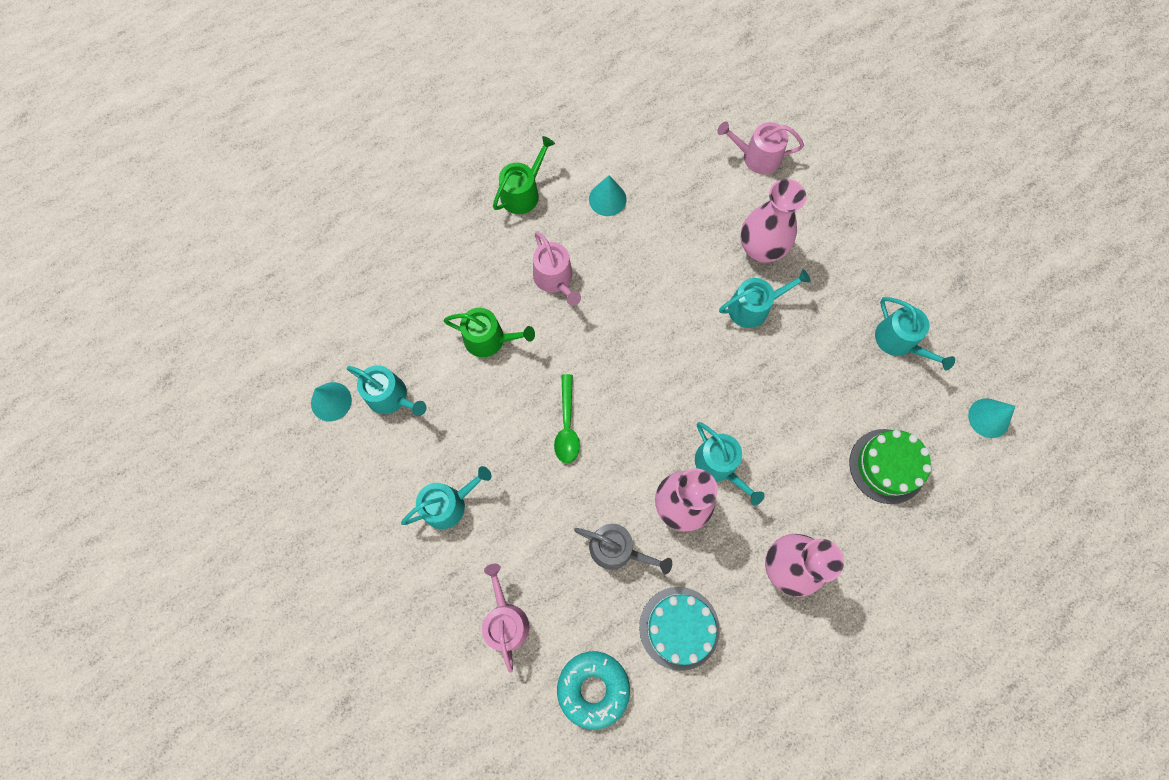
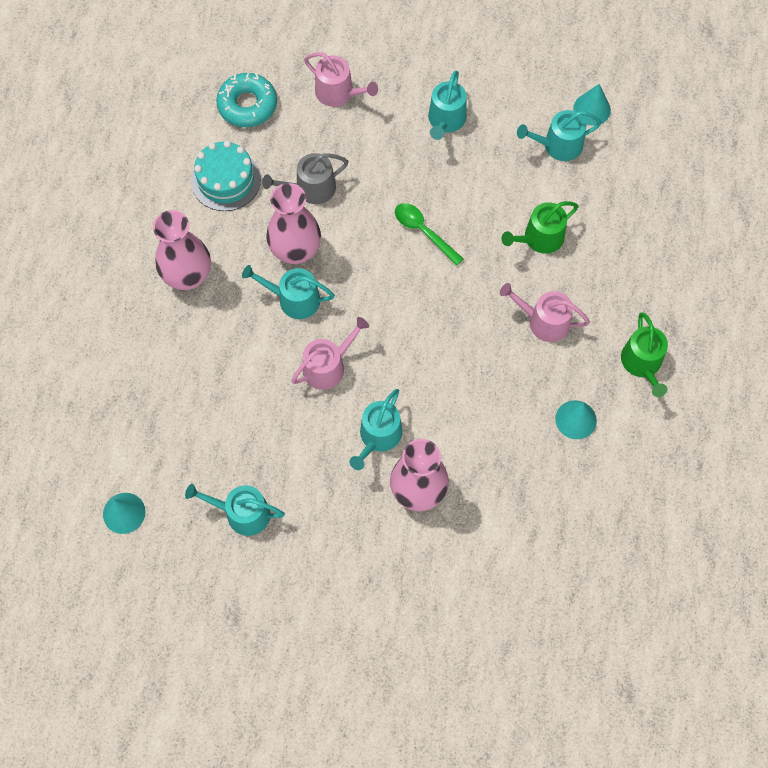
camera: 135 degrees right, 5 degrees down
pink watering can [717,121,804,174] -> pink watering can moved to [291,317,369,390]
green cake [849,429,932,504] -> none

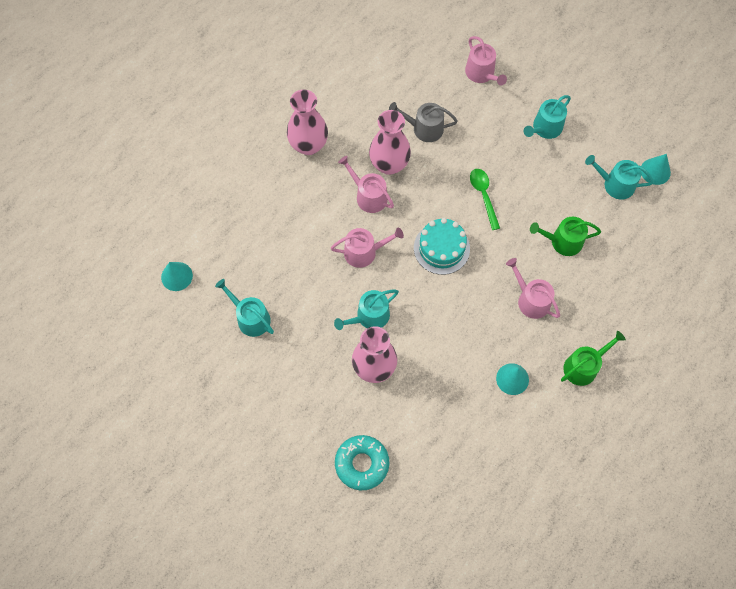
camera: 30 degrees right, 0 degrees up
turquoise cake [191,140,261,211] -> turquoise cake moved to [414,218,470,275]
turquoise donut [216,73,277,127] -> turquoise donut moved to [335,435,389,491]
turquoise watering can [242,265,335,319] -> pink watering can [338,156,394,213]
green watering can [621,312,668,397] -> green watering can turned 150 degrees counterclockwise [561,331,626,386]

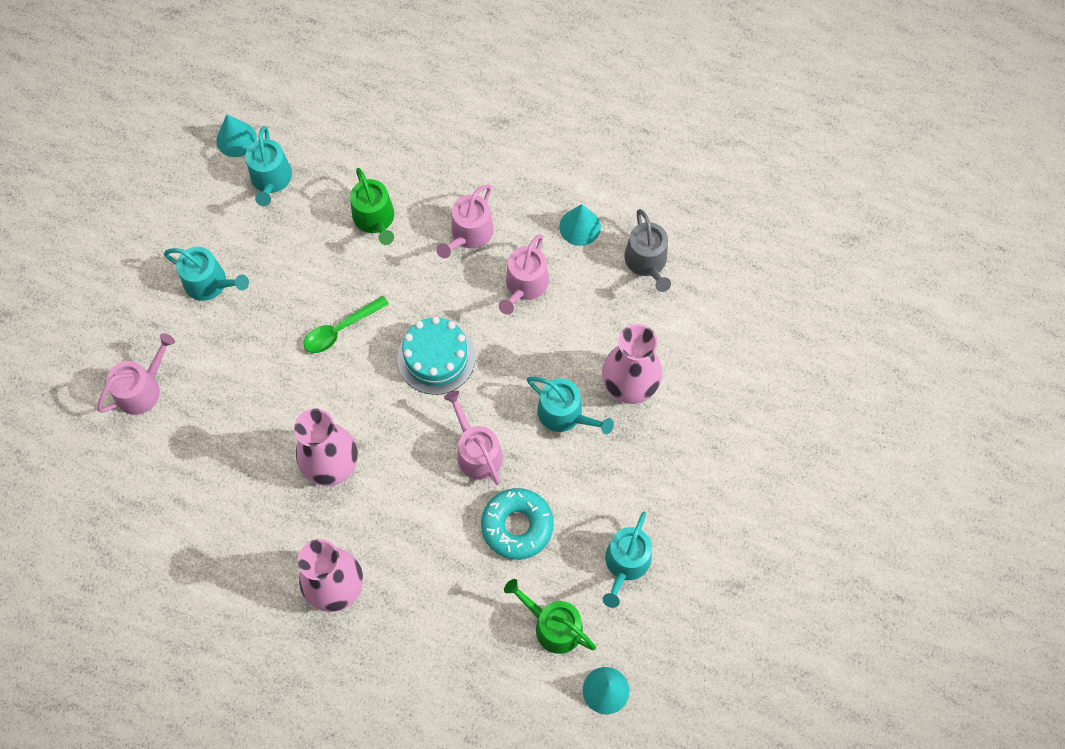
camera: 110 degrees left, 0 degrees up
turquoise donut [335,435,389,491] -> turquoise donut moved to [481,488,554,560]
pink watering can [338,156,394,213] -> pink watering can moved to [499,234,549,314]
grey watering can [389,102,458,142] -> grey watering can moved to [624,209,671,292]
green watering can [561,331,626,386] -> green watering can moved to [504,579,596,654]

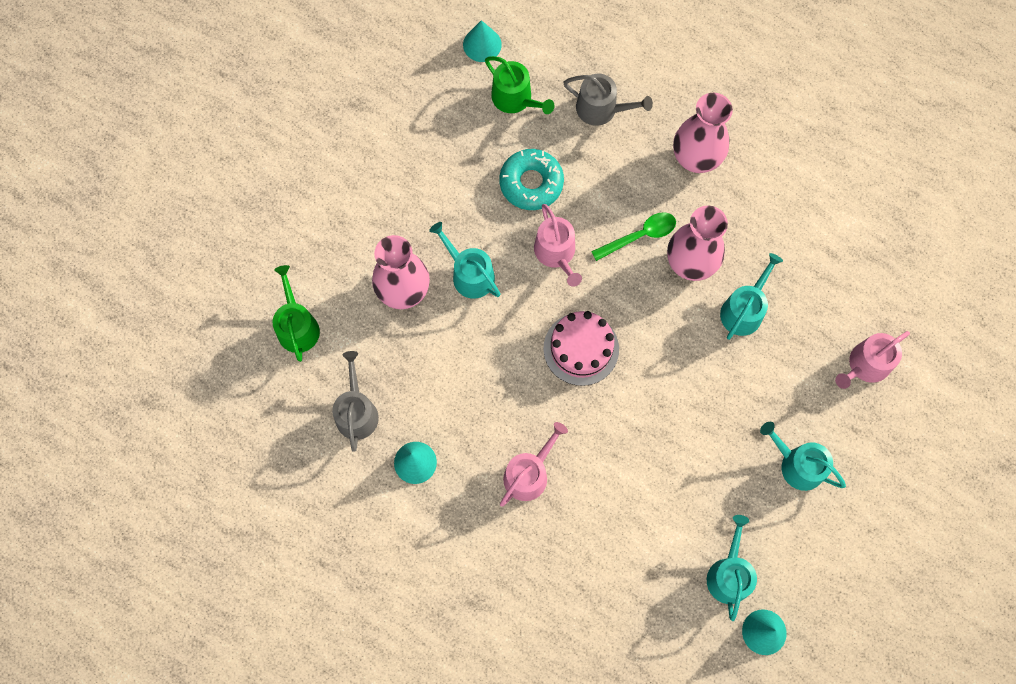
camera: 170 degrees left, 5 degrees up
green spoon [304,296,389,353] -> green spoon moved to [591,212,676,261]
green watering can [350,168,394,245] -> green watering can moved to [273,265,320,362]
turquoise cake [397,316,476,395] -> pink cake [543,311,619,386]
pink watering can [499,234,549,314] -> none
turquoise watering can [603,511,652,608] -> turquoise watering can moved to [720,253,783,340]
none -> grey watering can [563,74,653,126]

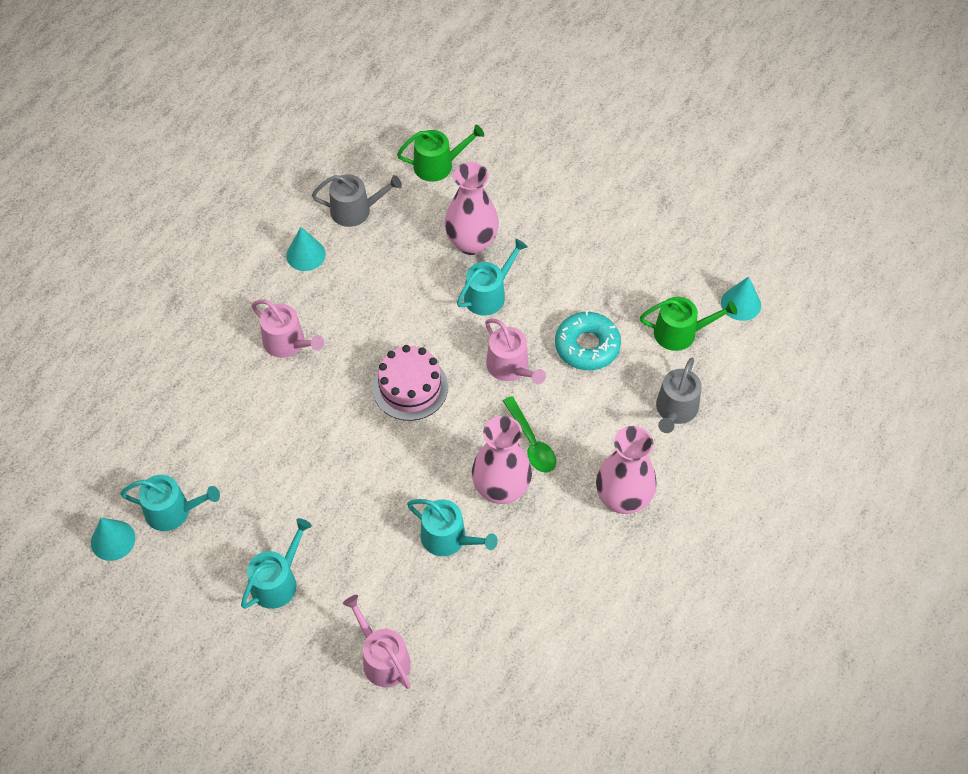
camera: 90 degrees right, 15 degrees down
green watering can [485,56,555,114] -> green watering can turned 135 degrees counterclockwise [640,297,737,351]
pink watering can [534,204,582,287] -> pink watering can turned 105 degrees counterclockwise [485,319,546,384]

